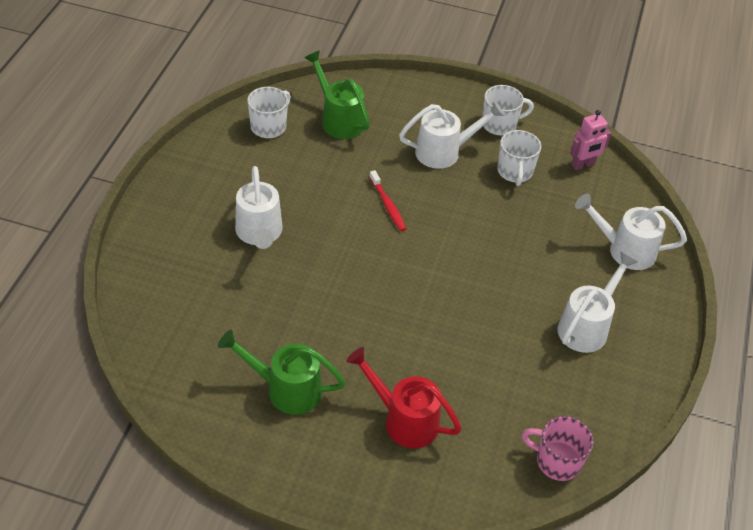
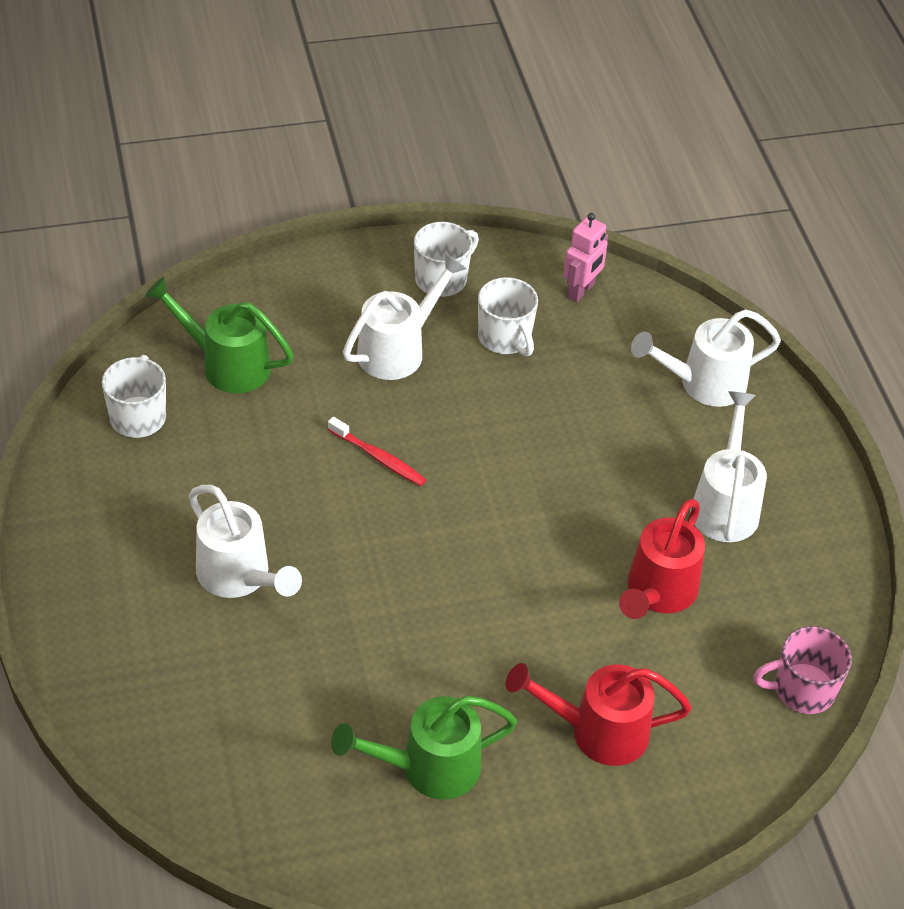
camera: 30 degrees left, 0 degrees up
none -> red watering can [619,499,705,619]

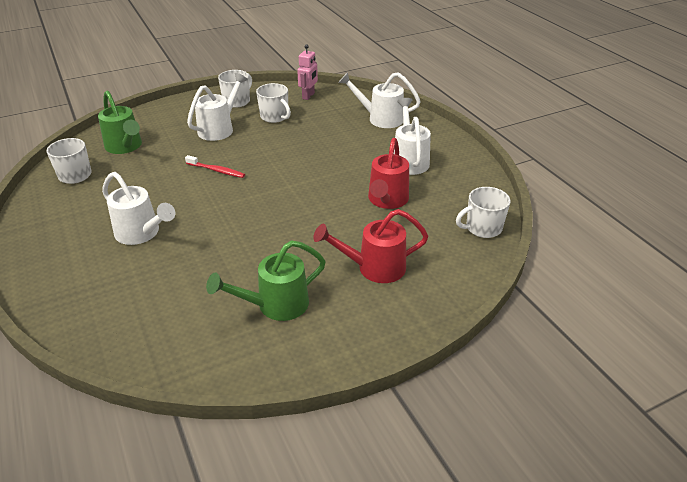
camera: 10 degrees left, 10 degrees down
green watering can [145,277,294,393] -> green watering can turned 135 degrees counterclockwise [98,90,142,154]
white watering can [631,309,781,407] -> white watering can turned 45 degrees clockwise [338,72,421,128]
pink mug [753,626,852,714] -> white mug [456,187,510,238]

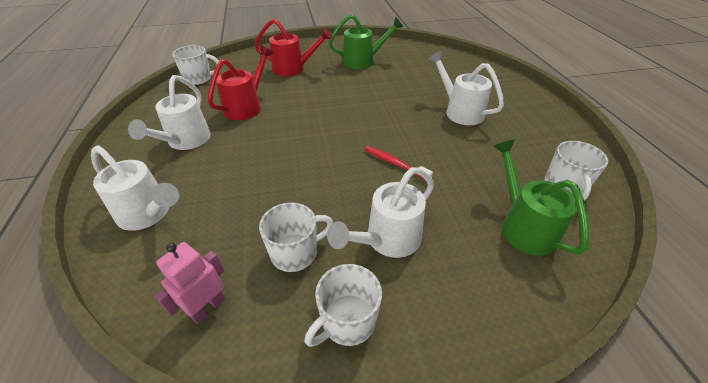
camera: 165 degrees left, 5 degrees up
white mug [256,83,291,123] -> white mug turned 90 degrees clockwise [259,202,333,272]

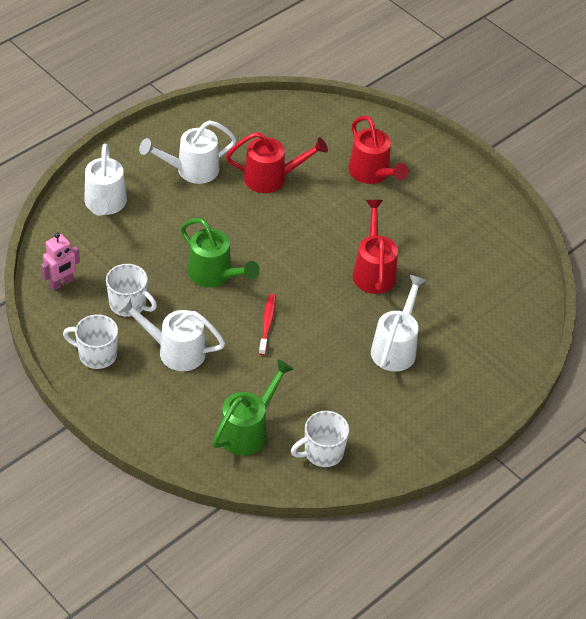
camera: 55 degrees right, 5 degrees up
pink robot [154,242,225,324] -> pink robot turned 135 degrees clockwise [41,233,80,291]
white mug [172,45,219,85] -> none
green watering can [329,14,403,69] -> green watering can moved to [181,218,260,287]
none -> red watering can [353,200,398,294]

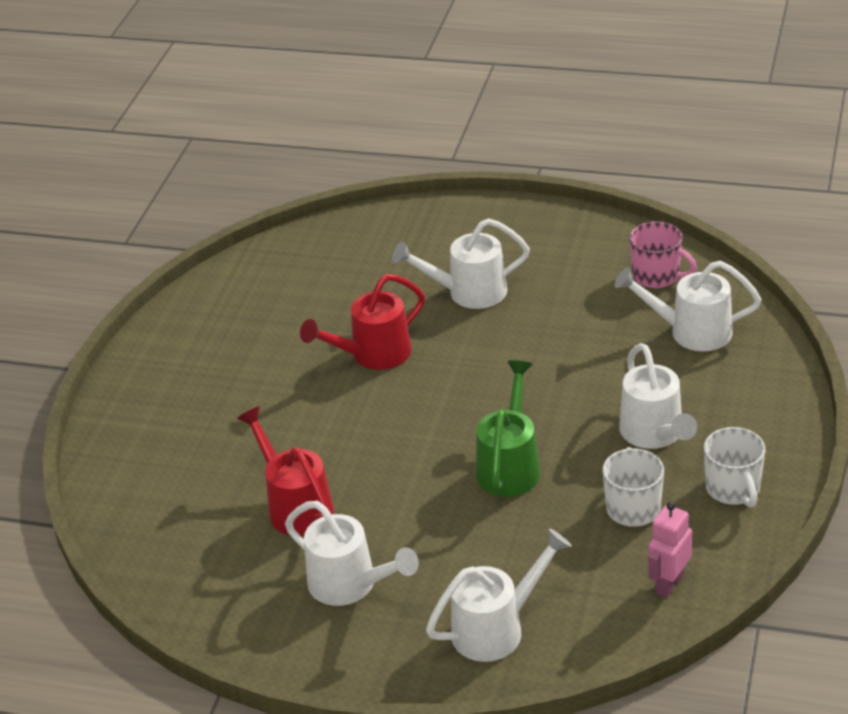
camera: 115 degrees left, 10 degrees down
pink robot [41,233,80,291] -> pink robot turned 75 degrees counterclockwise [648,502,692,598]
green watering can [212,359,294,455] -> white watering can [614,261,761,351]
red toothbrush [259,294,276,355] -> none
white mug [291,411,349,467] -> pink mug [629,221,697,288]
red watering can [348,115,409,184] -> none

